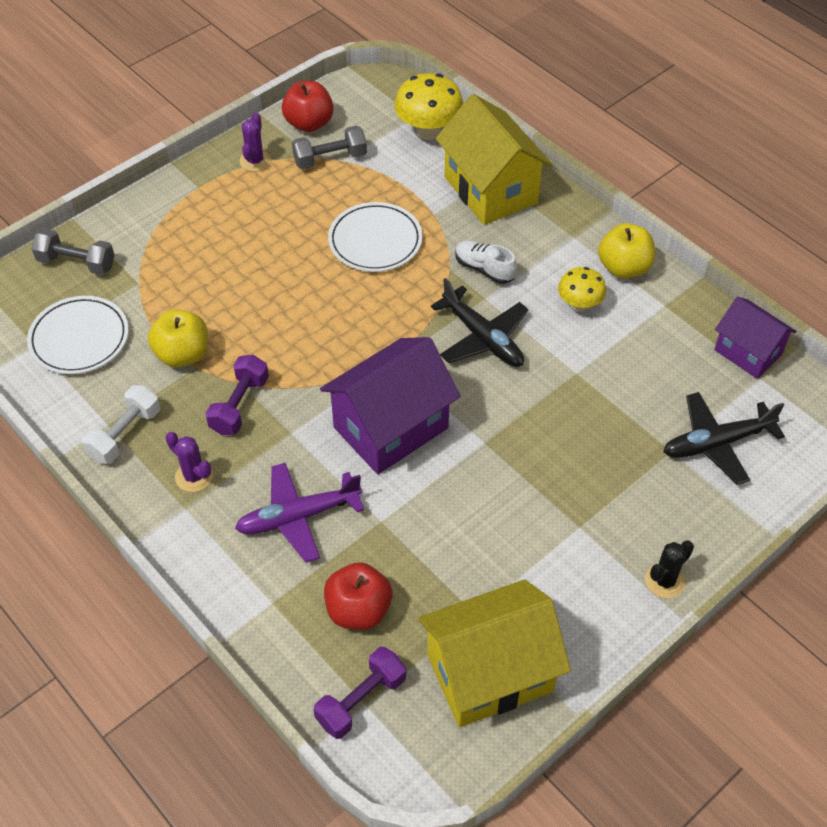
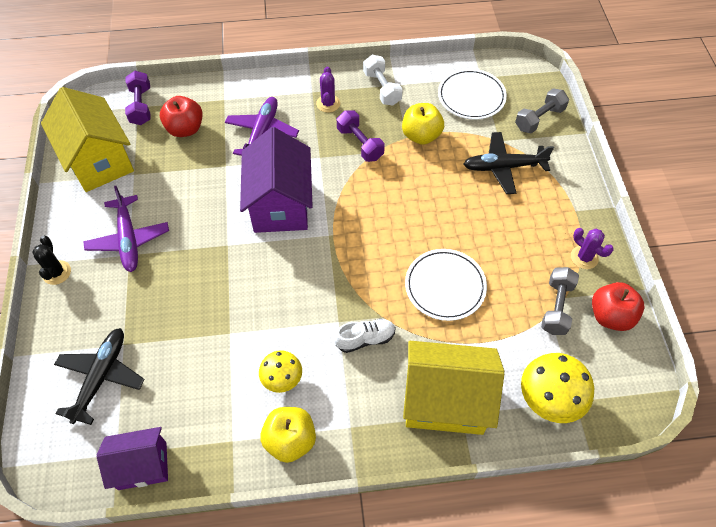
camera: 125 degrees right, 5 degrees up
purple cactus [166,432,213,492] -> purple cactus turned 75 degrees counterclockwise [316,67,340,113]
yellow house [418,579,571,727] -> yellow house turned 45 degrees counterclockwise [41,87,134,192]
black plane [431,278,529,367] -> black plane moved to [463,132,554,194]
none -> purple plane [83,186,169,272]

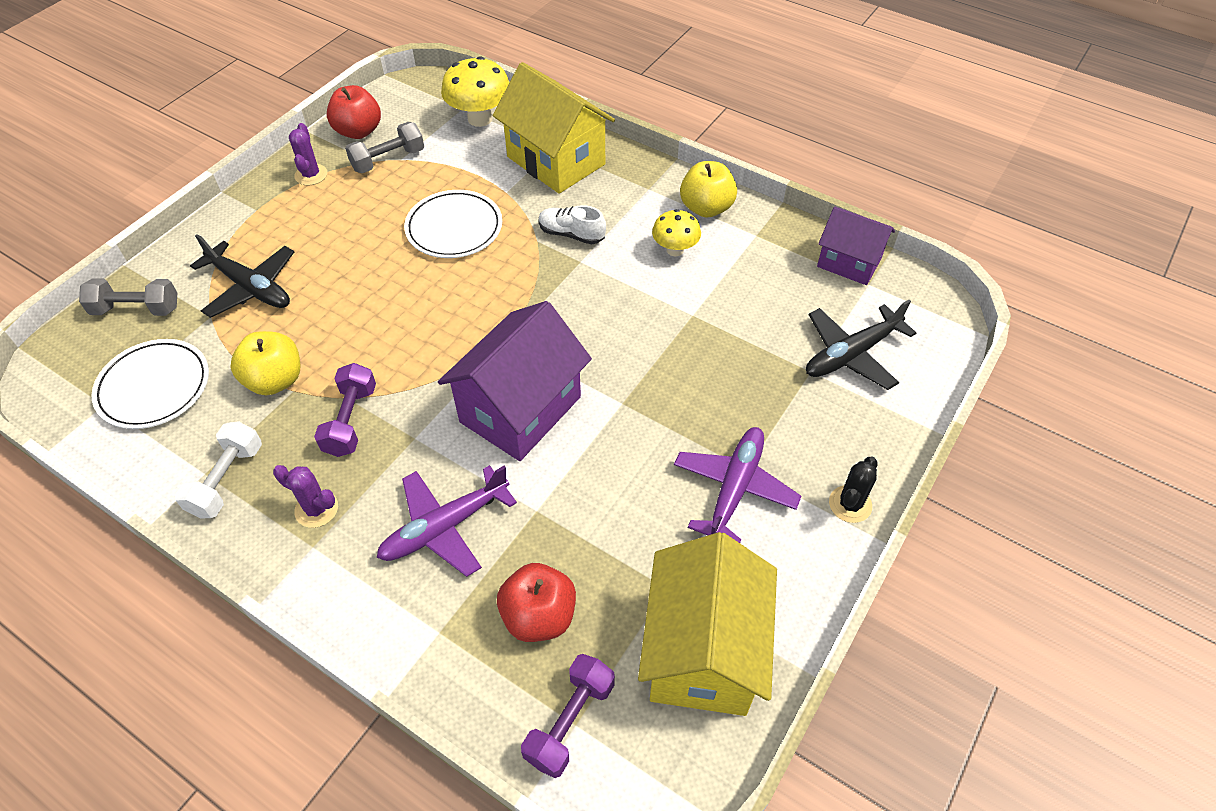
camera: 140 degrees left, 5 degrees down
purple cactus [316,67,340,113] -> purple cactus turned 75 degrees clockwise [273,465,338,528]

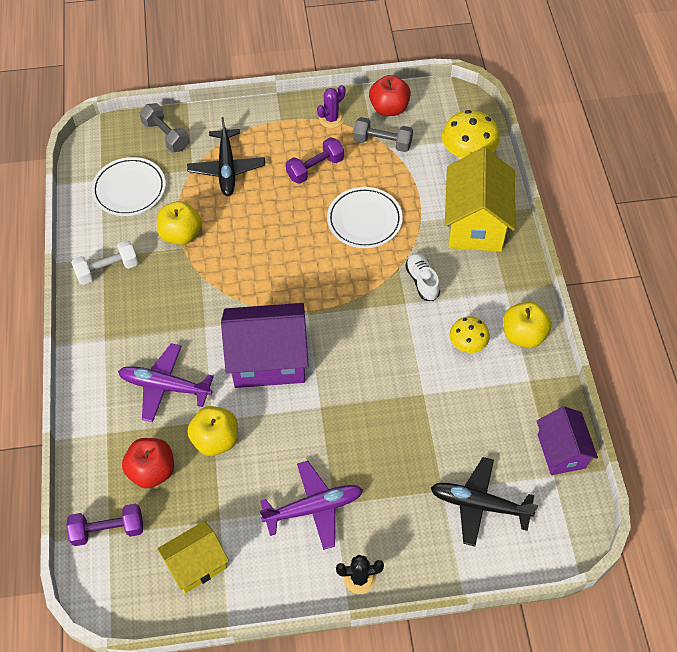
camera: 50 degrees right, 5 degrees up
purple cactus [273,465,338,528] -> none
purple dumbbell [314,363,376,457] -> purple dumbbell moved to [286,137,344,184]
yellow house [638,532,777,716] -> yellow house [157,521,229,593], size x0.61
none -> yellow apple [187,406,238,456]

